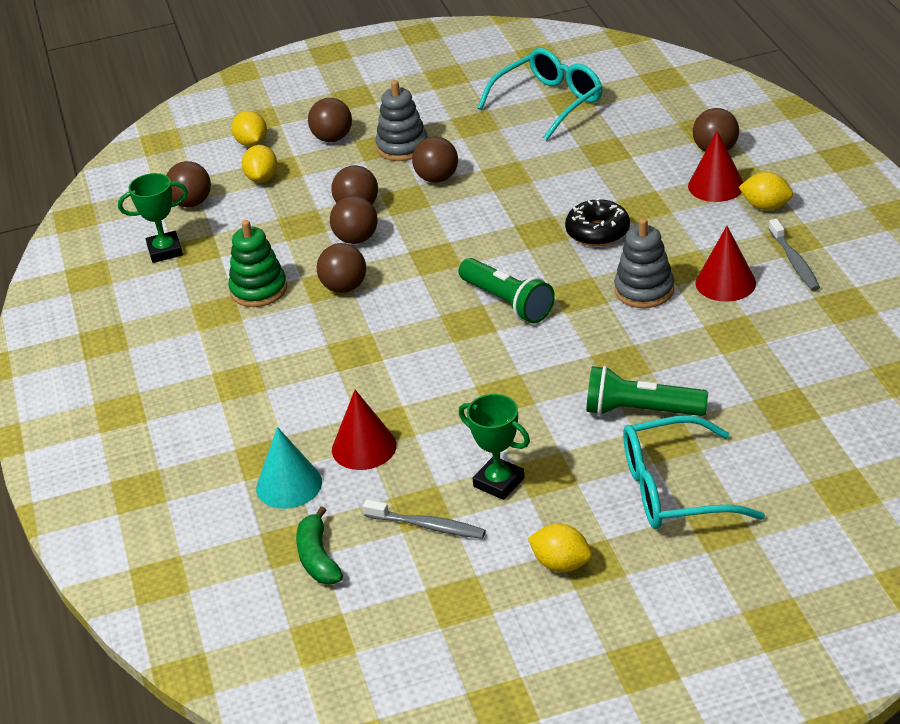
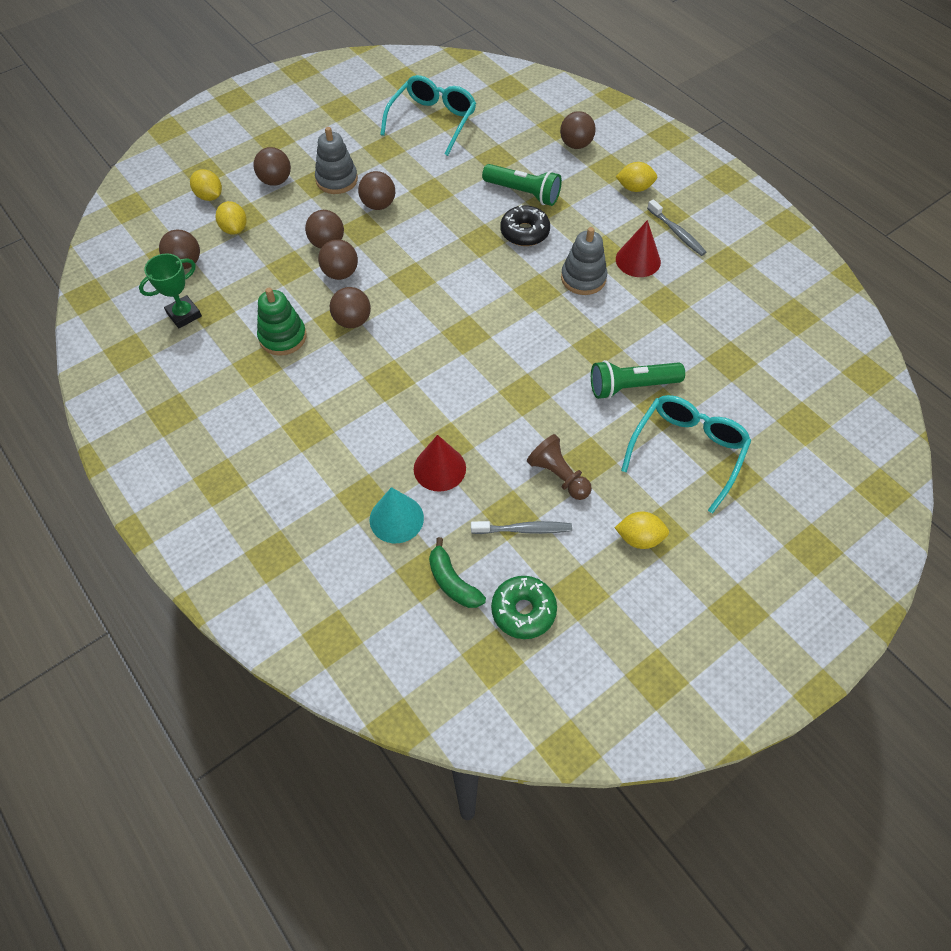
camera: 25 degrees left, 20 degrees up
green flashlight [459,258,555,323] -> green flashlight moved to [482,164,562,206]
green trophy [459,394,530,500] -> brown pawn [527,434,592,500]
turquoise glasses [623,415,765,529] -> turquoise glasses turned 150 degrees clockwise [621,395,751,514]
red cone [688,131,744,202] -> none
none -> green donut [491,576,557,639]

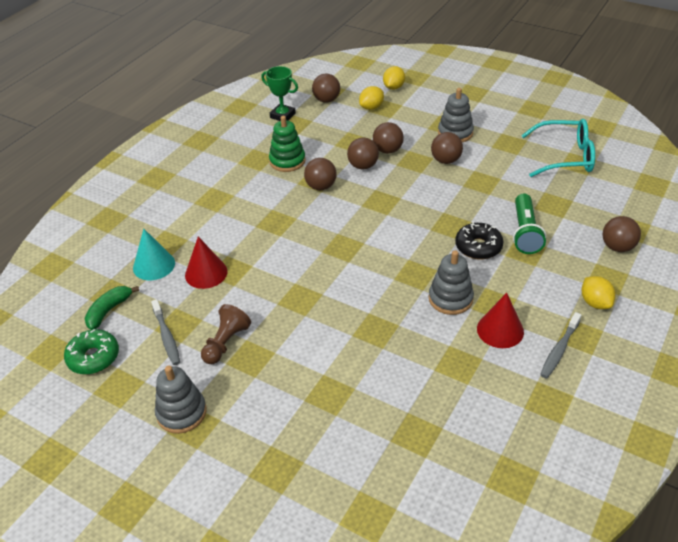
camera: 70 degrees right, 15 degrees down
brown ball [254,147,291,186] -> none
green flashlight [591,360,685,399] -> none
yellow lemon [615,512,669,549] -> grey stacking toy [155,366,206,434]
turquoise glasses [621,395,751,514] -> none

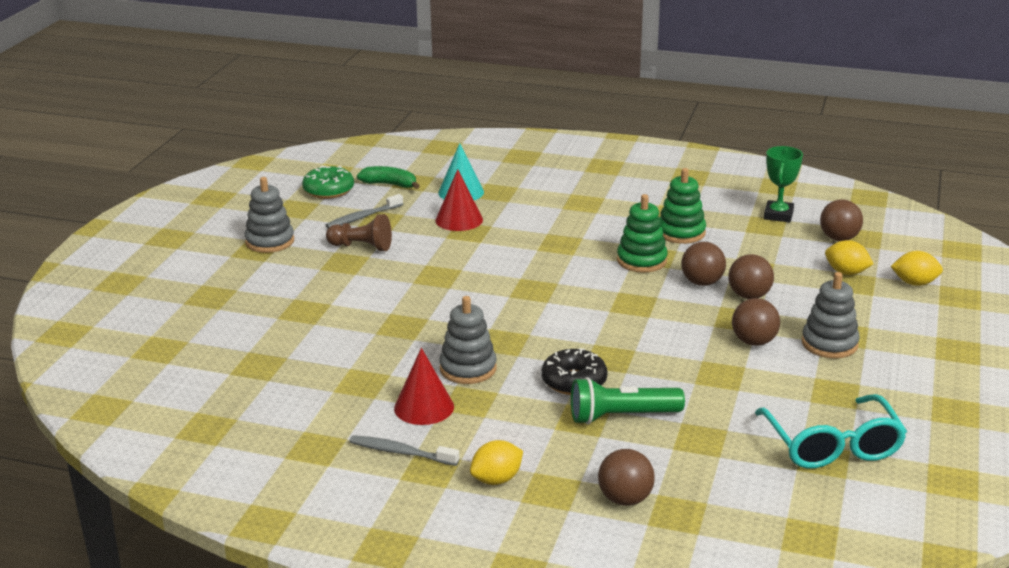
camera: 75 degrees right, 15 degrees down
brown ball [304,158,337,190] -> green stacking toy [617,194,668,273]

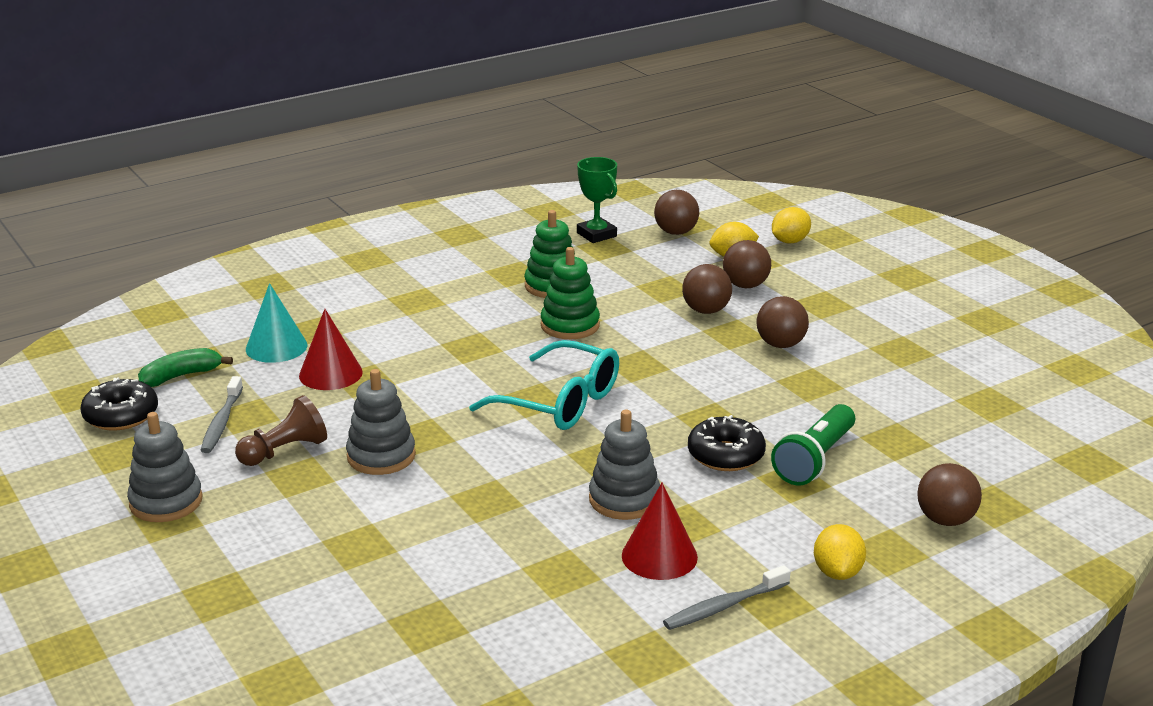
camera: 50 degrees left, 0 degrees up
green donut [302,165,354,199] -> black donut [80,377,158,430]
brown ball [681,242,726,286] -> brown ball moved to [723,240,771,288]
turquoise glasses [755,394,907,469] -> turquoise glasses moved to [469,340,619,430]
grey stacking toy [802,272,860,358] -> grey stacking toy moved to [346,369,416,475]

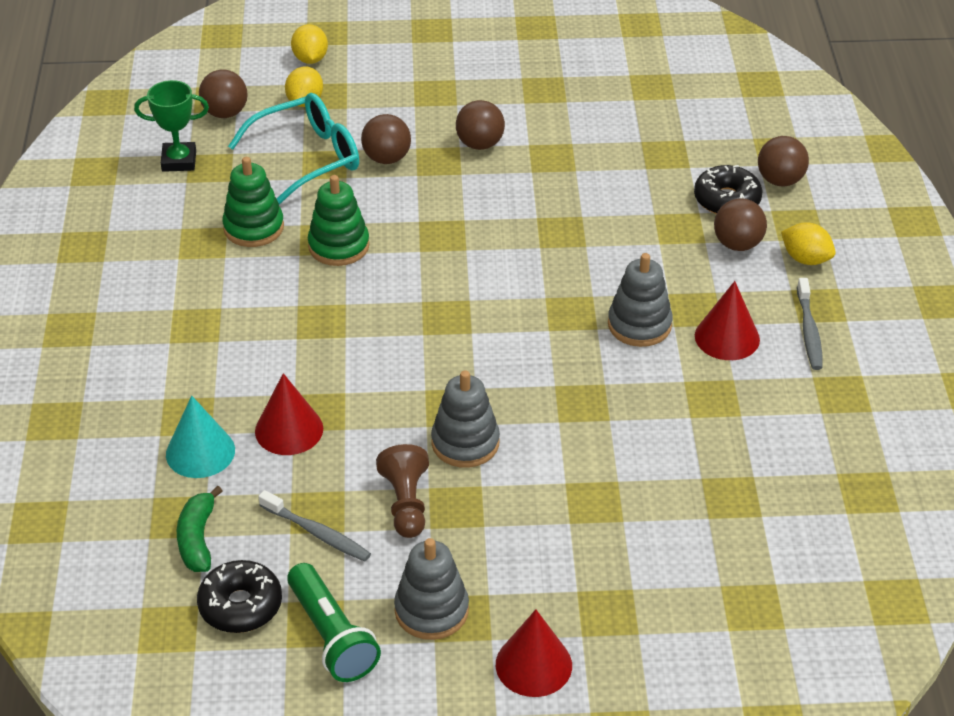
camera: 60 degrees left, 15 degrees up
turquoise glasses [469,340,619,430] -> turquoise glasses moved to [228,93,359,205]
black donut [688,415,766,471] -> black donut moved to [694,165,763,214]
brown ball [723,240,771,288] -> brown ball moved to [714,198,767,251]
green flashlight [771,404,855,485] -> green flashlight moved to [287,563,381,682]
none -> red cone [496,609,572,697]

